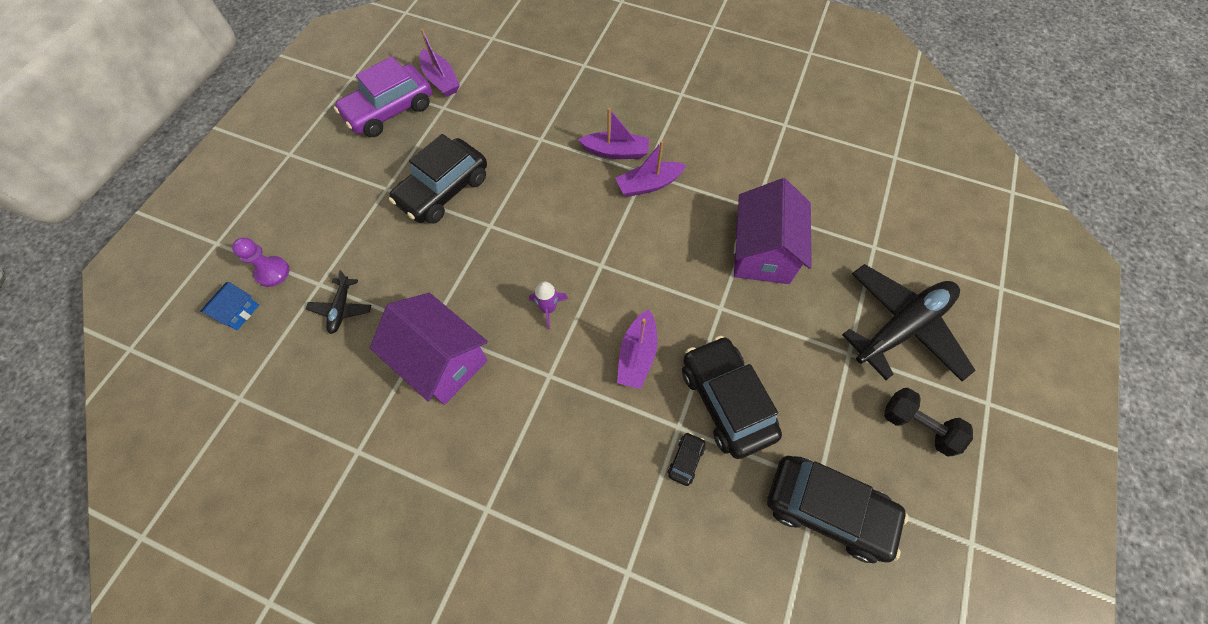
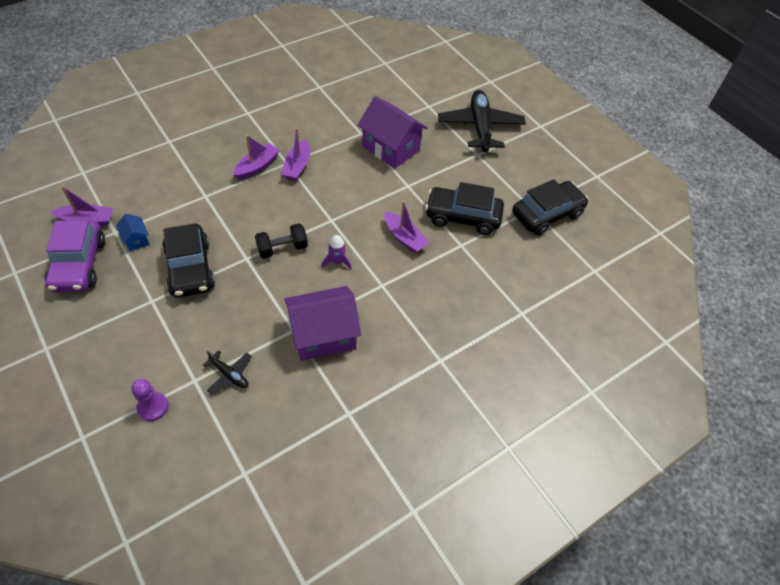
camera: 60 degrees left, 10 degrees down
blue house [200,282,259,330] -> blue house moved to [116,214,150,251]
black car [668,432,705,486] -> none
black dumbbell [884,388,973,457] -> black dumbbell moved to [255,223,308,259]

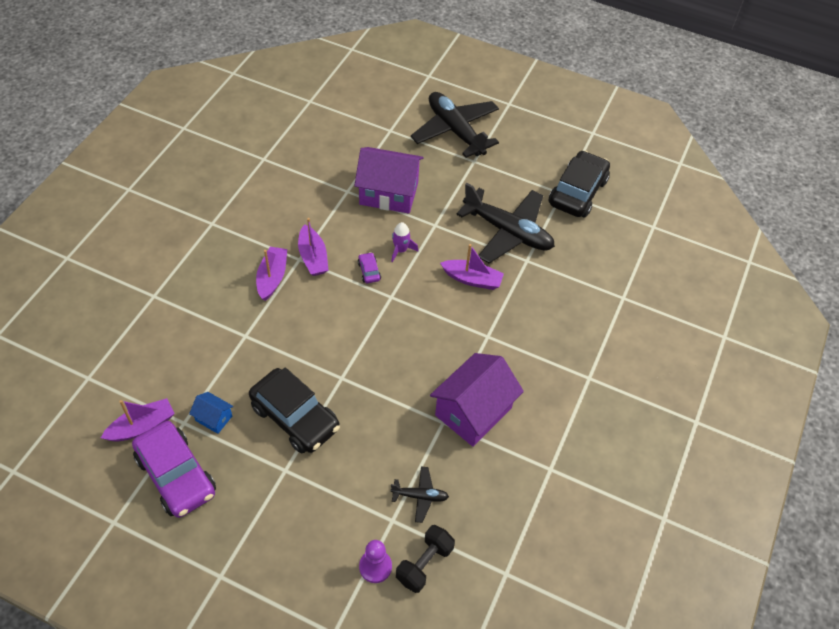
camera: 30 degrees left, 0 degrees up
black dumbbell [255,223,308,259] -> black dumbbell moved to [396,525,455,593]
purple rocket [322,235,352,269] -> purple rocket moved to [391,222,418,262]
black car [425,182,504,235] -> black plane [456,183,555,263]
none -> purple car [358,252,381,283]

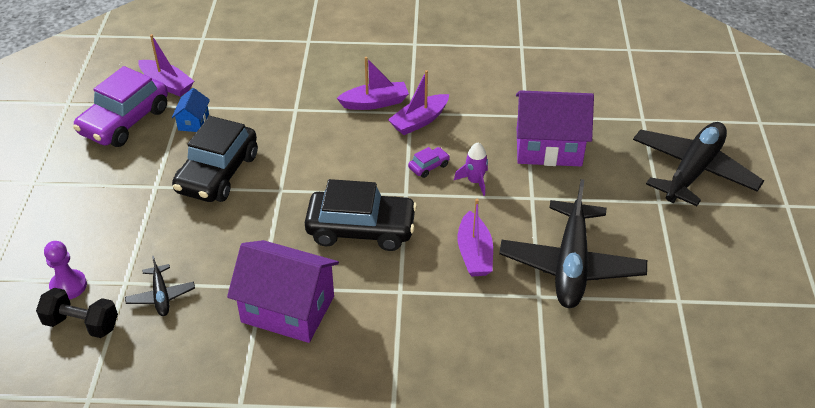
camera: 70 degrees right, 10 degrees down
purple house [354,147,423,214] -> purple house turned 75 degrees counterclockwise [516,90,594,166]
black car [549,150,610,217] -> black car moved to [305,179,417,251]

